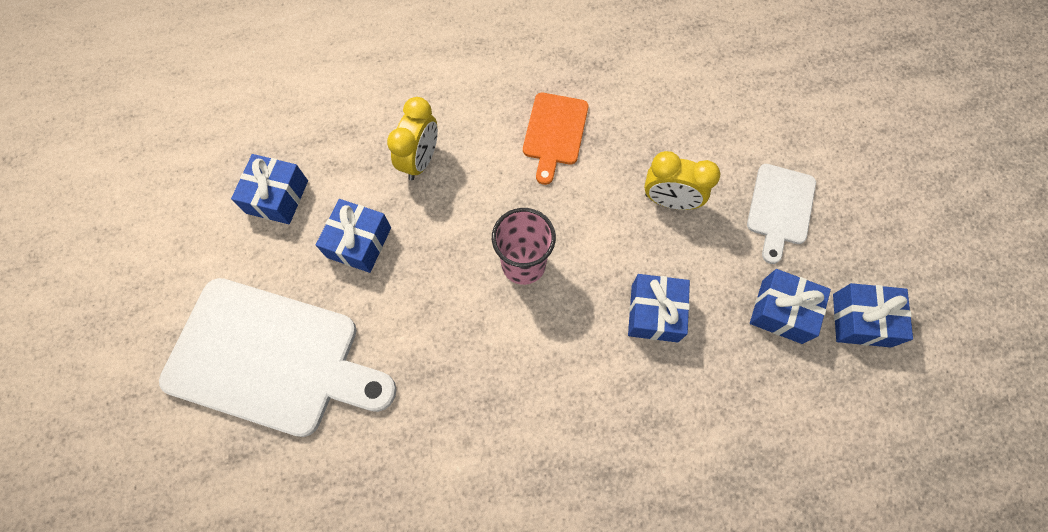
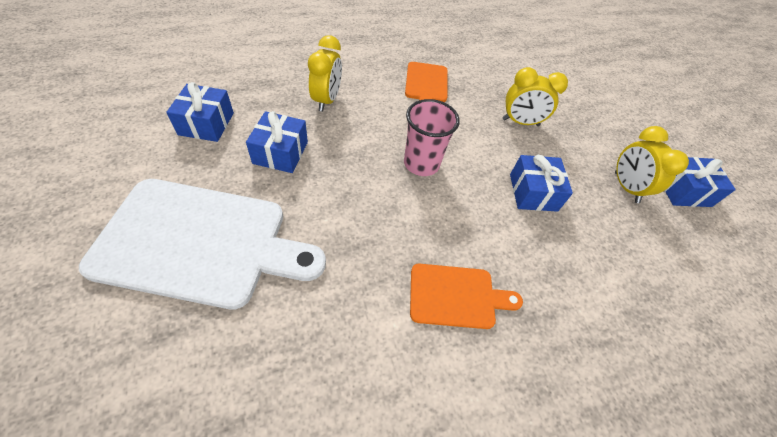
camera: 15 degrees left, 15 degrees down
white cutting board [747,164,816,264] -> none
blue gift [750,269,831,344] -> yellow clock [615,126,689,203]
none -> orange cutting board [410,263,523,329]

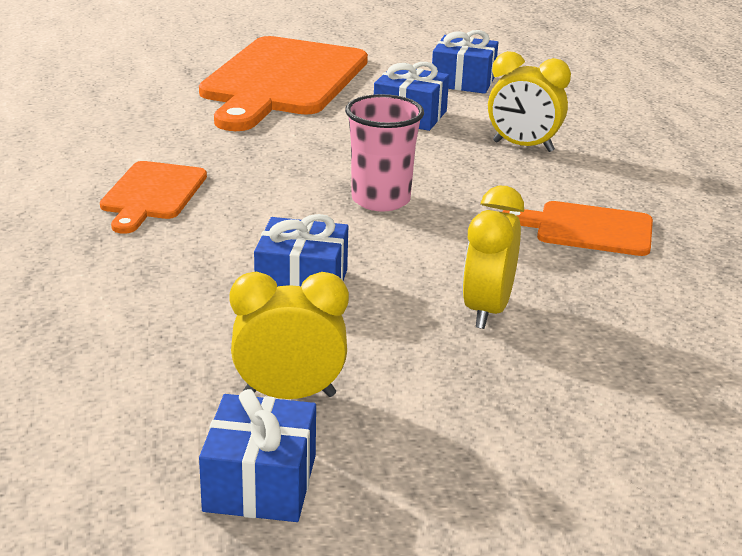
camera: 105 degrees right, 25 degrees down
white cutting board [79,179,326,309] -> orange cutting board [199,36,368,131]

